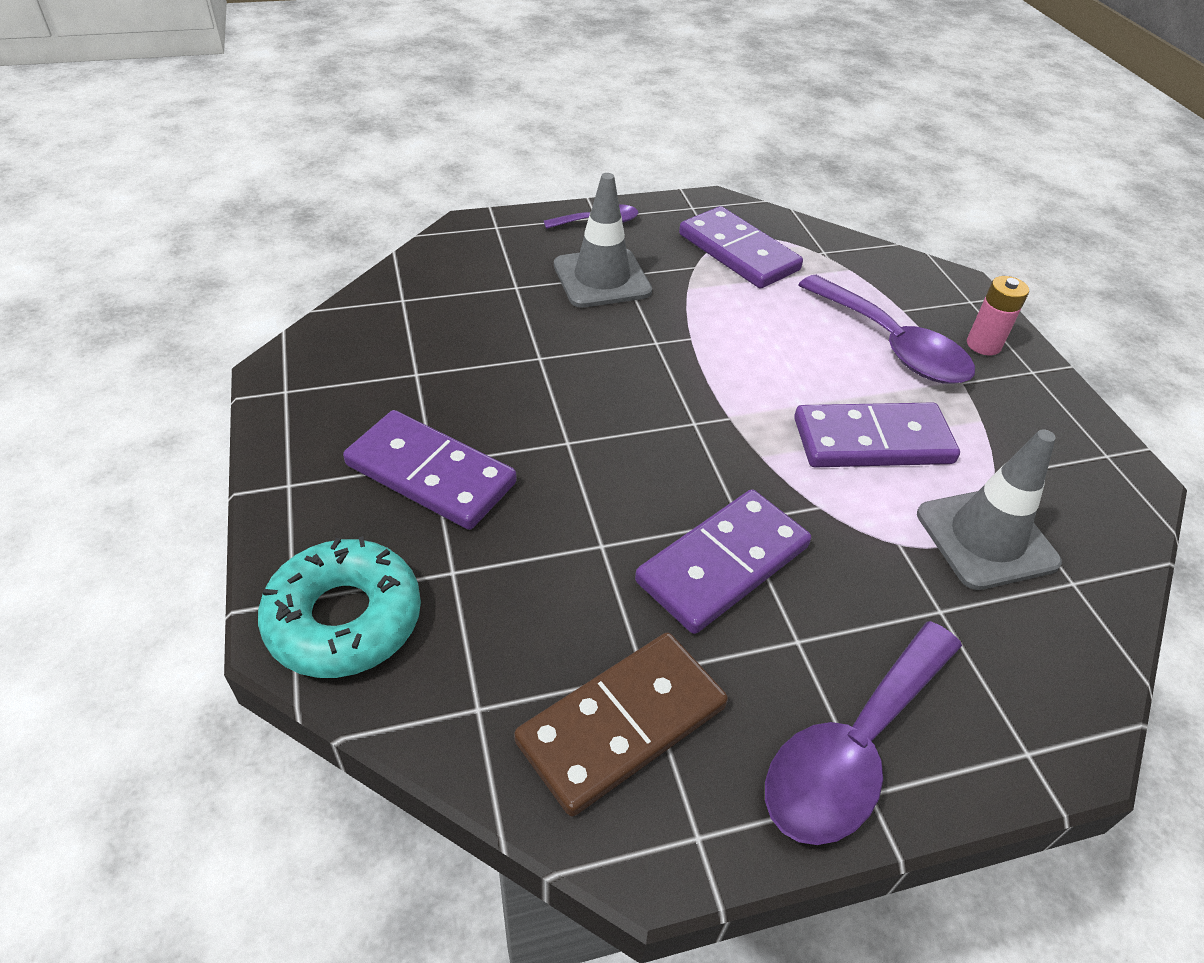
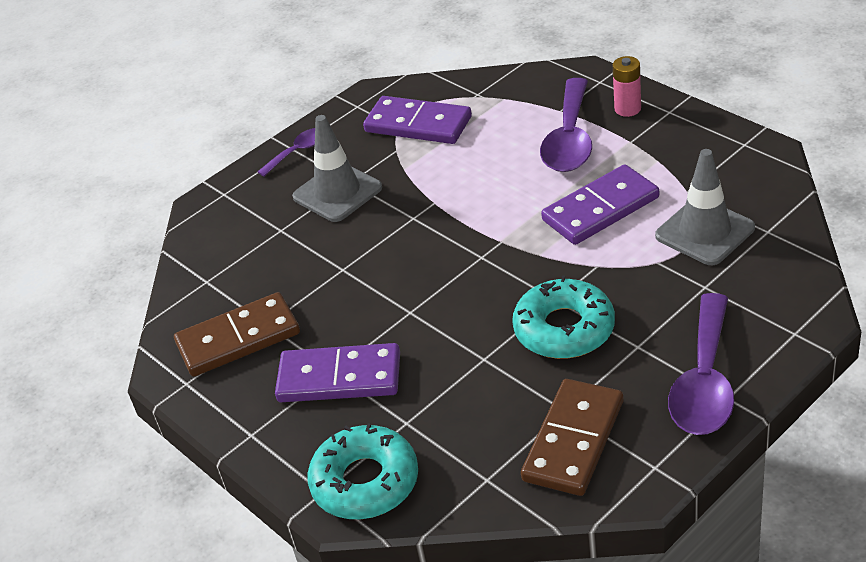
camera: 20 degrees left, 5 degrees down
purple domino [635,489,811,634] -> turquoise donut [512,276,615,359]
purple spoon [798,275,975,384] -> purple spoon turned 75 degrees clockwise [540,78,592,172]
none -> brown domino [174,292,300,377]

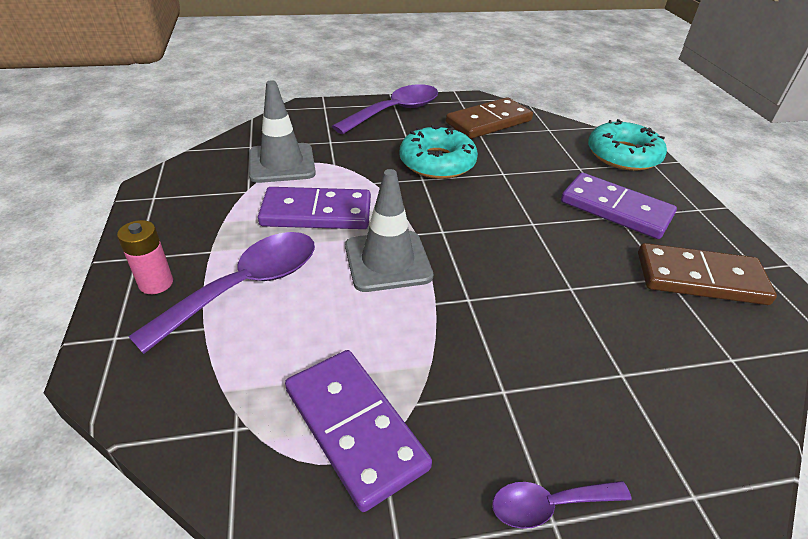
camera: 155 degrees left, 0 degrees up
grey traffic cone [292,115,382,222] -> grey traffic cone moved to [345,169,433,292]

